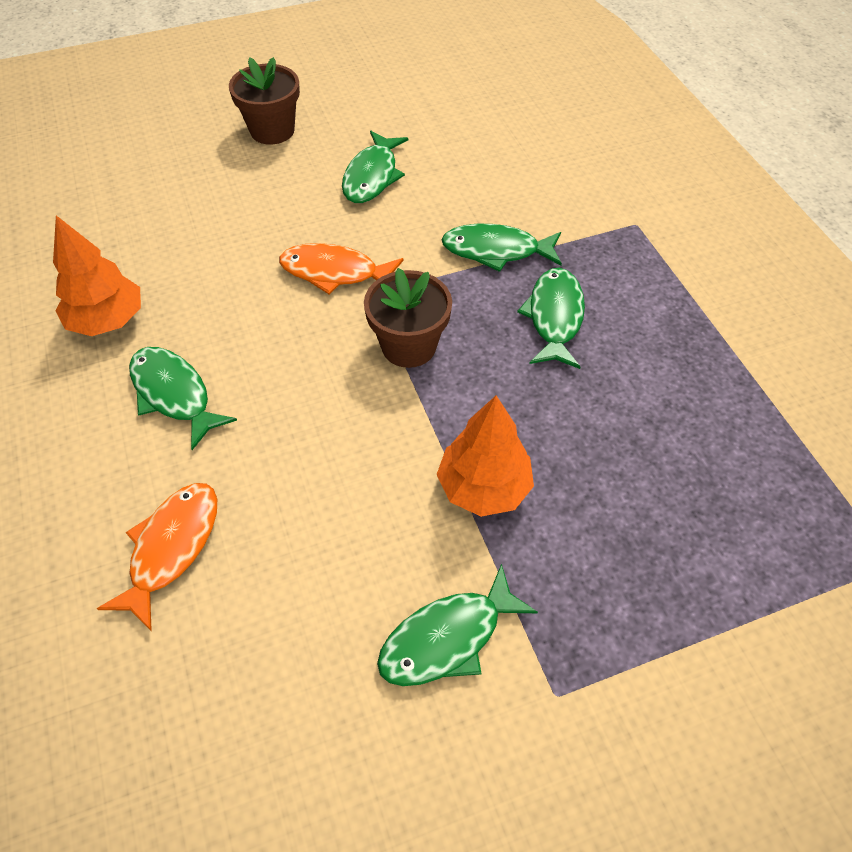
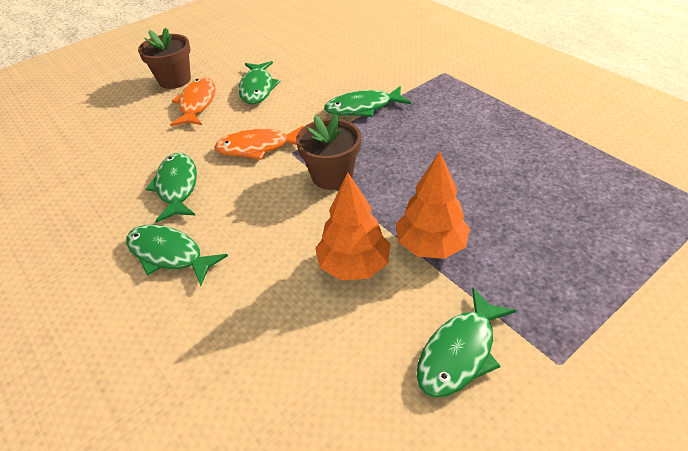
camera: 15 degrees left, 10 degrees down
orange tree [53,215,141,336] -> orange tree moved to [315,173,390,280]
orange fish [97,483,217,632] -> orange fish moved to [170,77,216,126]
green fish [517,268,585,369] -> green fish moved to [146,153,197,223]

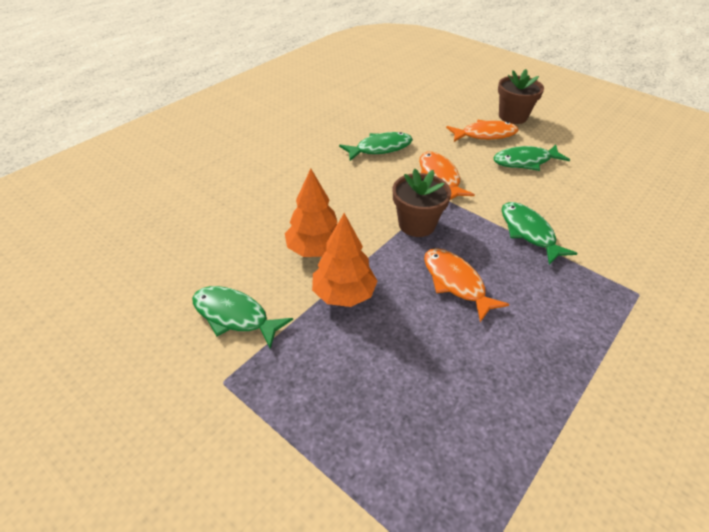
camera: 75 degrees right, 0 degrees up
green fish [126,225,228,286] -> none
none -> orange fish [424,248,509,322]

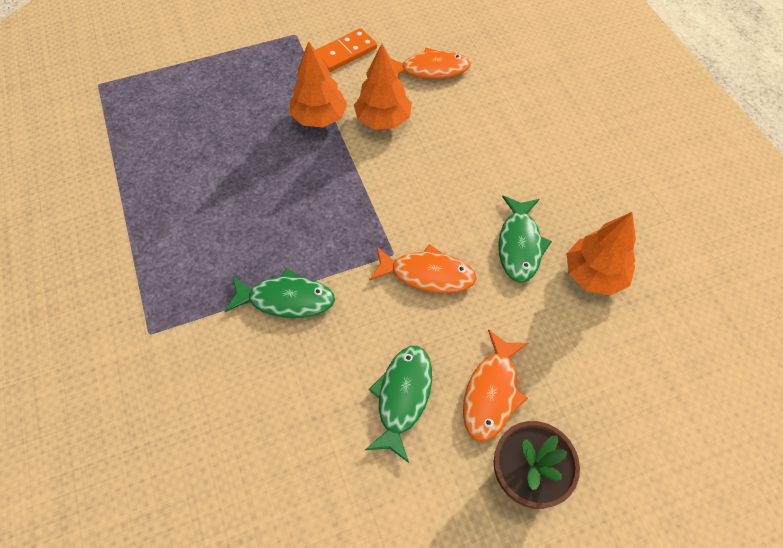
camera: 120 degrees right, 15 degrees up
green fish [192,286,293,349] -> orange domino [315,28,377,72]
brown flower pot [393,168,451,237] -> none
orange fish [424,248,509,322] -> orange fish moved to [391,48,471,79]
none -> orange tree [566,212,636,295]

